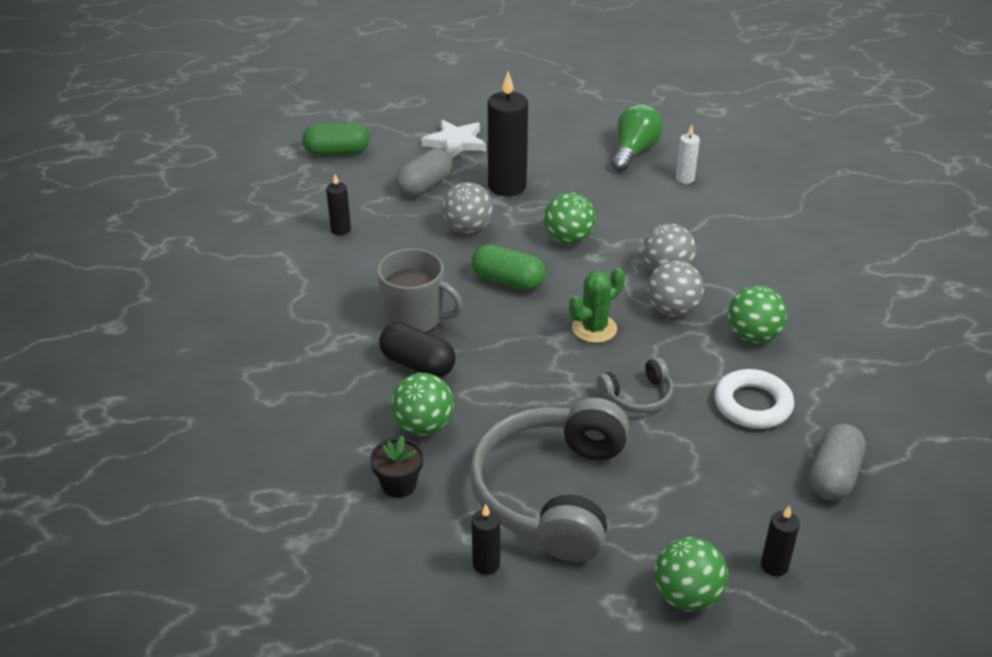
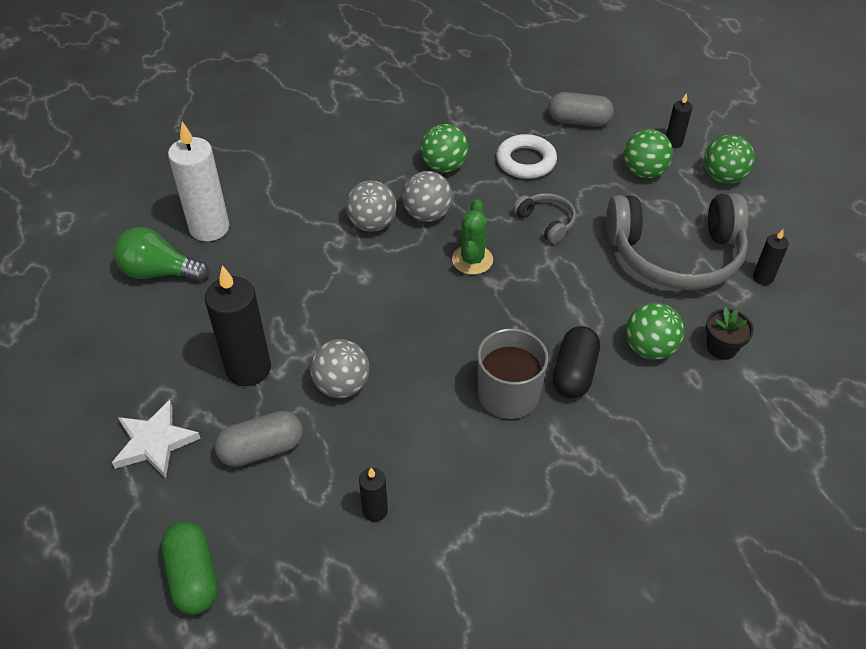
camera: 105 degrees left, 10 degrees up
grey capsule [395,148,452,197] -> grey capsule turned 45 degrees counterclockwise [215,411,303,467]
green capsule [472,244,545,291] -> none
green ball [543,192,596,245] -> green ball moved to [624,129,673,178]
green cactus [569,268,625,343] -> green cactus turned 60 degrees clockwise [452,199,493,275]
white candle [676,125,700,184] -> white candle [168,122,229,241], size x2.02

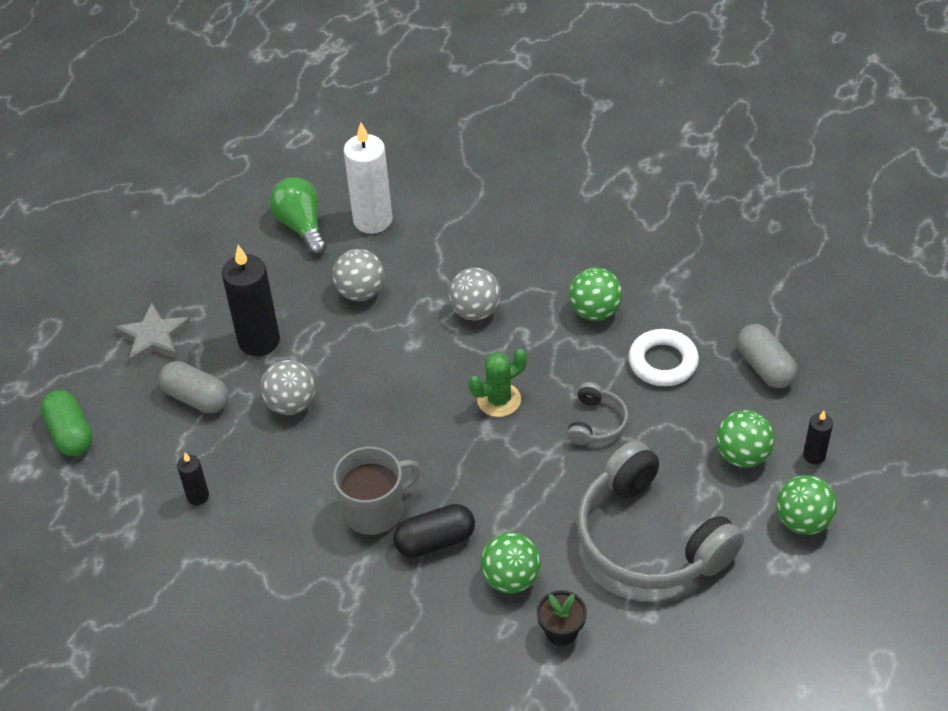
camera: 55 degrees right, 0 degrees up
white star [112,400,201,478] -> grey star [115,303,191,364]
green capsule [161,522,218,615] -> green capsule turned 60 degrees counterclockwise [41,390,93,456]
grey ball [402,171,453,222] -> grey ball moved to [332,249,385,301]
black candle [753,229,789,285] -> none

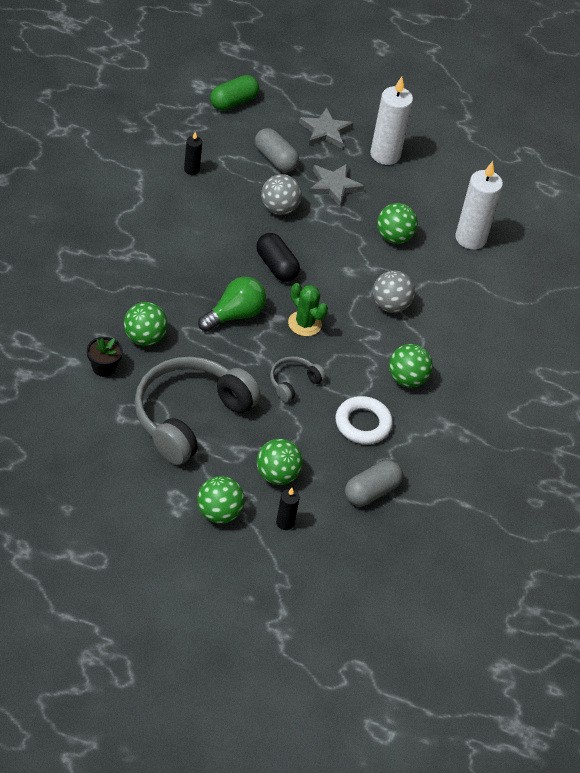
camera: 70 degrees right, 0 degrees up
grey capsule [158,361,229,413] -> grey capsule turned 60 degrees counterclockwise [255,128,299,172]
black candle [222,245,280,356] -> grey star [309,164,364,206]
green light bulb [270,177,327,255] -> green light bulb moved to [198,277,266,332]
grey ball [332,249,385,301] -> green ball [377,203,418,244]
grey mug [333,447,420,536] -> none
black capsule [393,504,475,558] -> black capsule moved to [256,233,300,282]
grey headphones [567,382,629,445] -> grey headphones turned 135 degrees clockwise [270,356,326,402]
none -> white candle [370,77,413,165]

